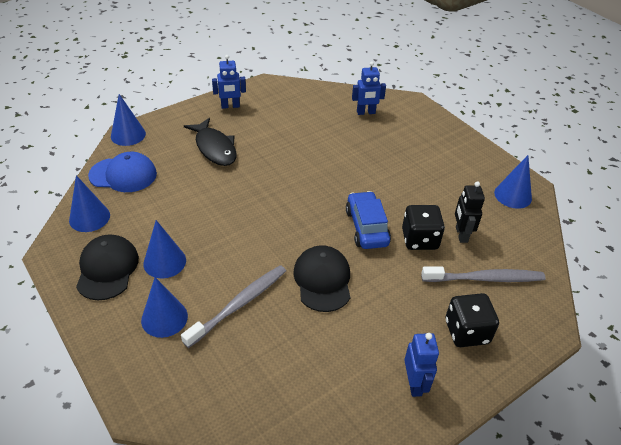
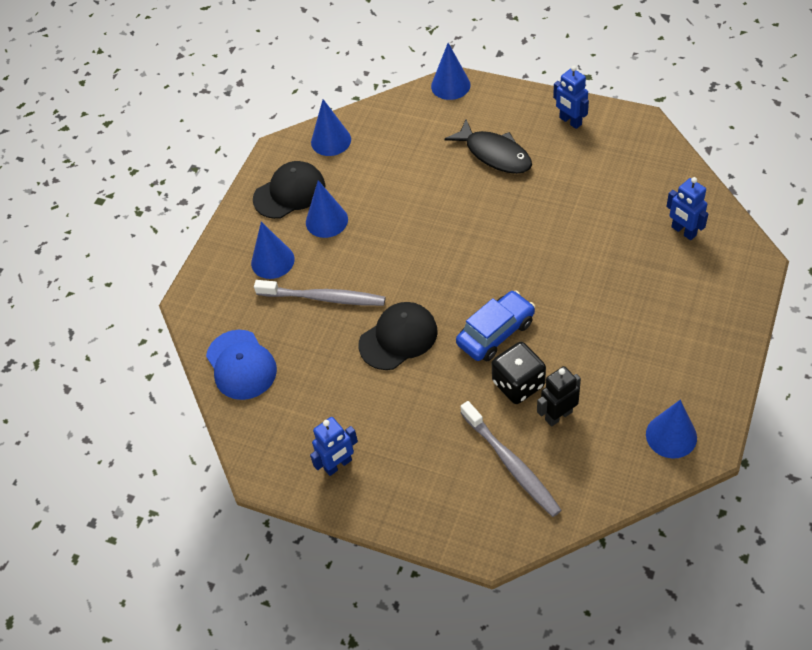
camera: 65 degrees right, 10 degrees up
blue cap [88,152,157,192] -> blue cap moved to [206,330,277,400]
black fish [184,118,237,166] -> black fish turned 75 degrees counterclockwise [444,119,532,174]
black dice [445,293,499,347] -> none

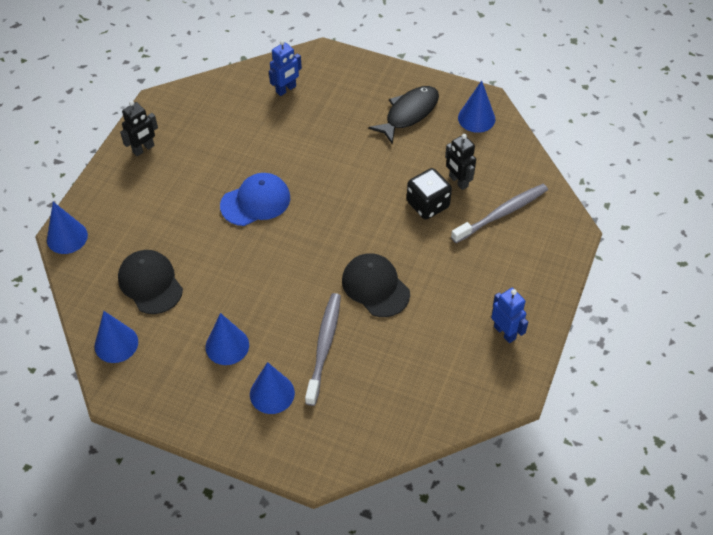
camera: 95 degrees left, 0 degrees up
blue cap [206,330,277,400] -> blue cap moved to [220,173,290,226]
black cap [253,161,326,219] -> black cap moved to [118,250,183,314]
black fish [444,119,532,174] -> black fish moved to [368,86,439,144]
blue car [456,290,535,361] -> none
blue robot [553,66,589,129] -> black robot [120,101,158,156]

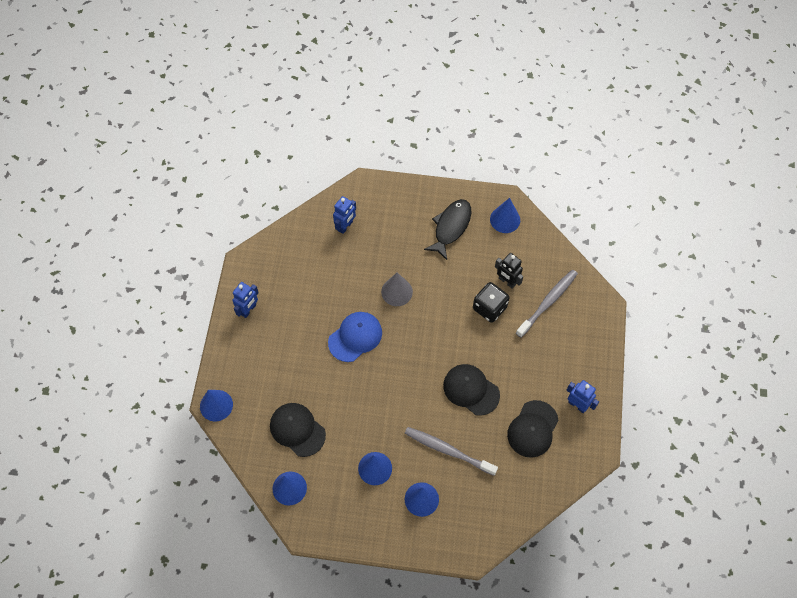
camera: 15 degrees left, 10 degrees up
black robot [120,101,158,156] -> blue robot [232,282,259,318]
grey toothbrush [305,293,341,406] -> grey toothbrush turned 60 degrees counterclockwise [405,427,498,476]
none -> grey cone [381,273,413,306]
none -> black cap [507,400,559,458]

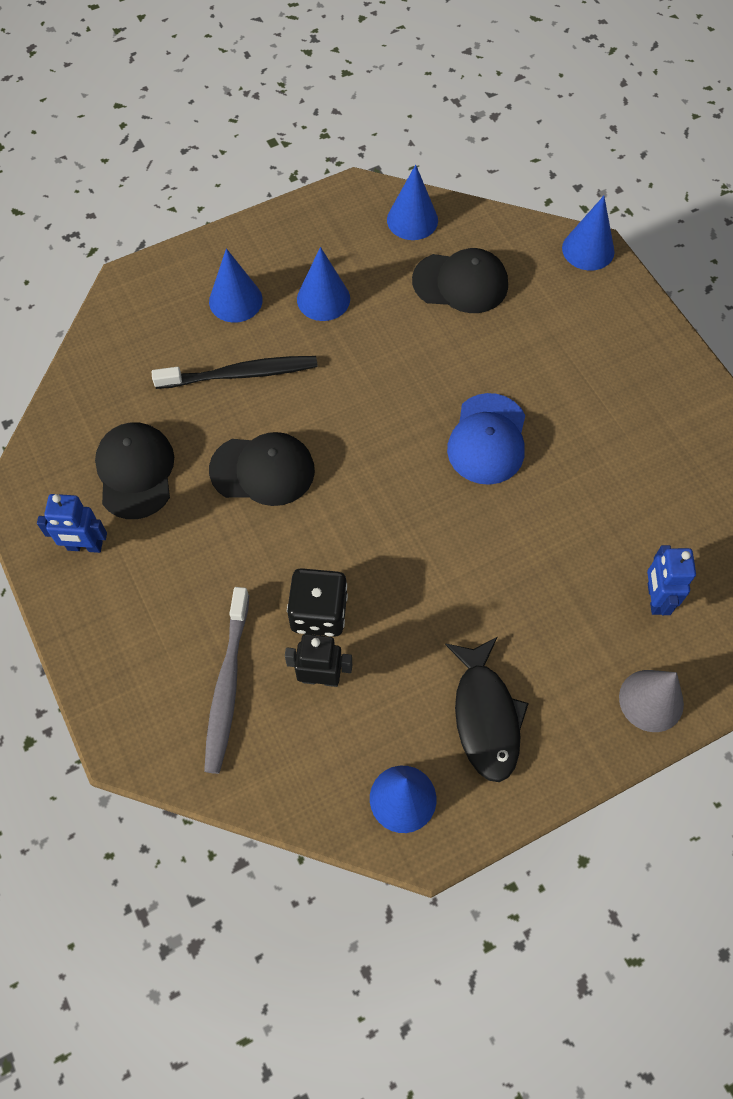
camera: 145 degrees right, 0 degrees up
blue robot [232,282,259,318] -> none
grey cone [381,273,413,306] -> grey cone moved to [619,670,684,732]
grey toothbrush [405,427,498,476] -> black toothbrush [152,356,318,389]

